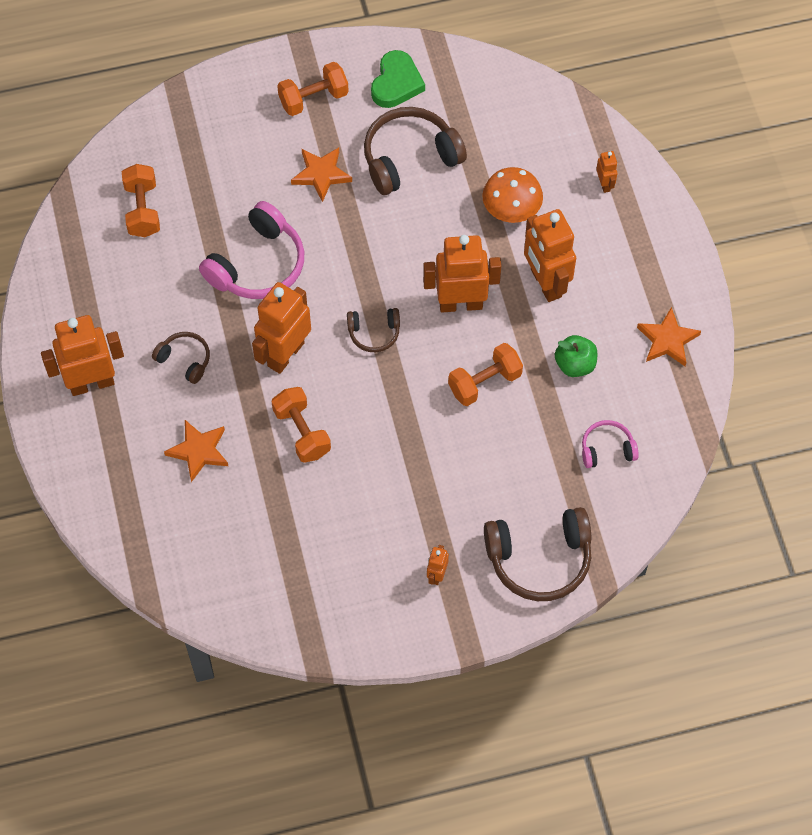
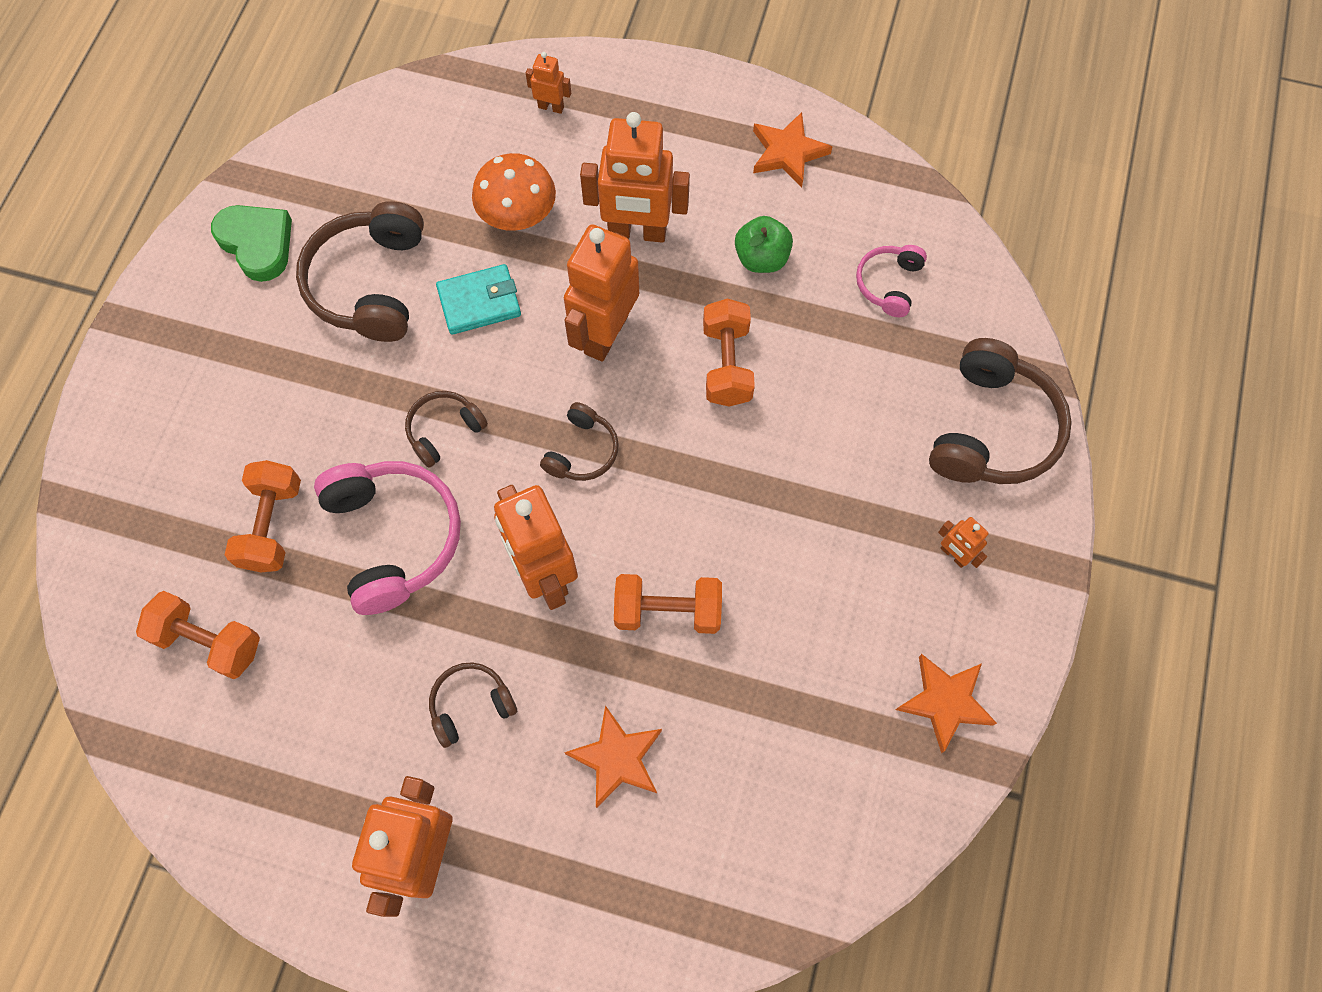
camera: 60 degrees left, 5 degrees up
orange dumbbell [277,62,349,116] -> orange dumbbell moved to [225,460,301,572]
orange star [291,148,352,202] -> orange star moved to [896,654,997,753]
none -> brown headphones [405,391,488,468]
none -> turquoise wallet [436,264,521,335]

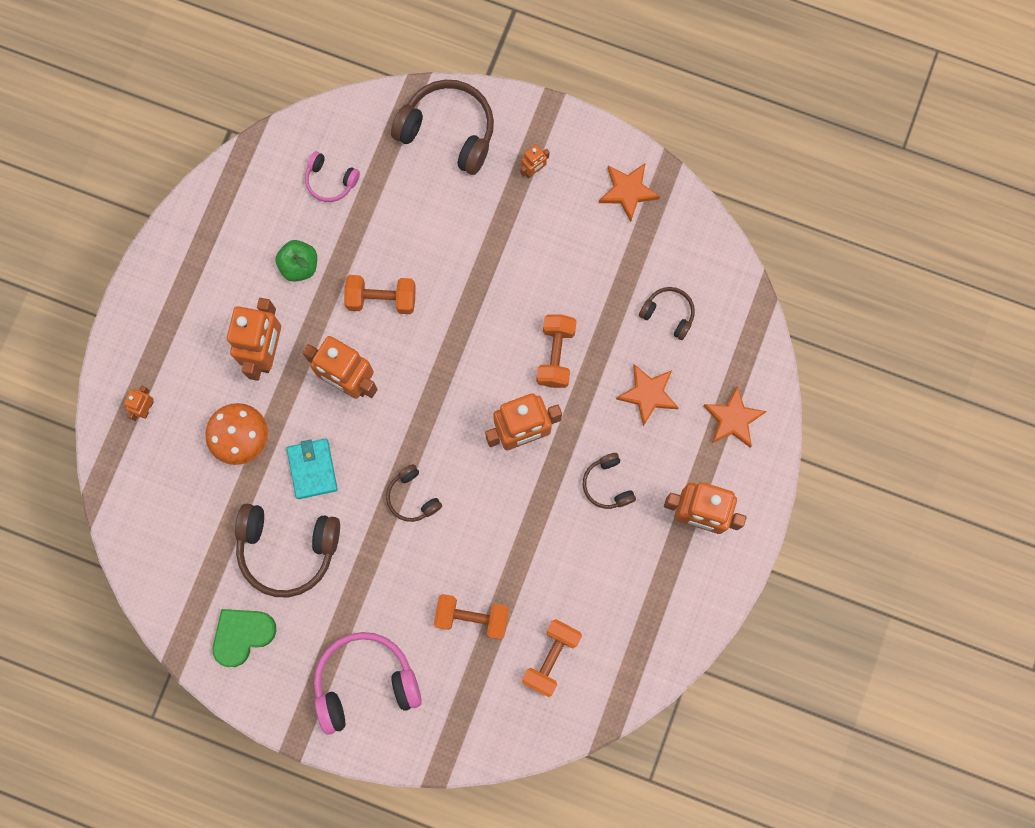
camera: 85 degrees left, 10 degrees up
pink headphones [314,461,461,615] -> pink headphones moved to [314,632,422,735]
brown headphones [540,402,619,481] -> brown headphones moved to [639,287,695,340]
orange star [753,112,833,188] -> orange star moved to [703,386,767,448]

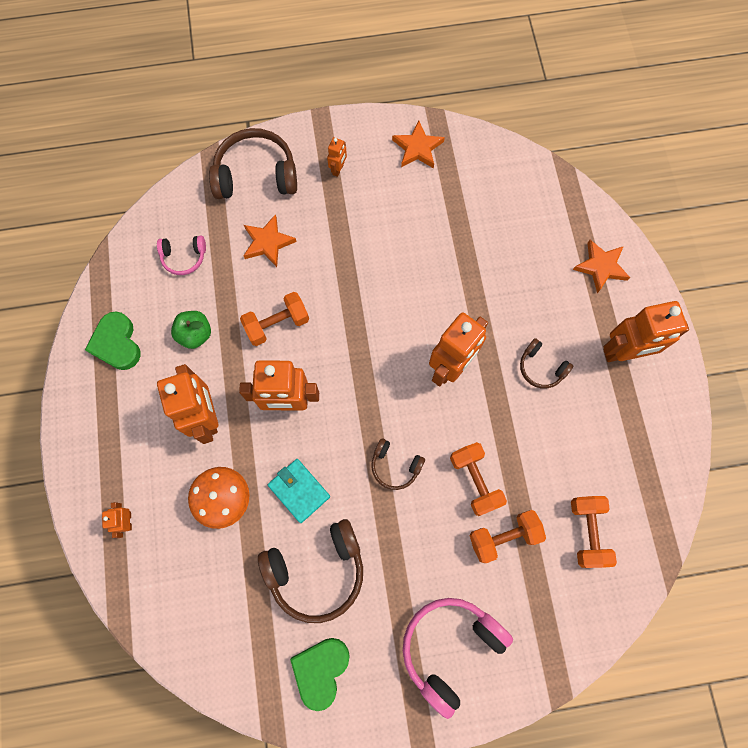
camera: 30 degrees left, 5 degrees down
orange dumbbell [536,314,577,388] -> orange dumbbell moved to [450,442,507,516]
orange star [616,364,679,426] -> orange star moved to [243,214,296,267]
brown headphones [639,287,695,340] -> none
none -> green heart [85,311,141,370]

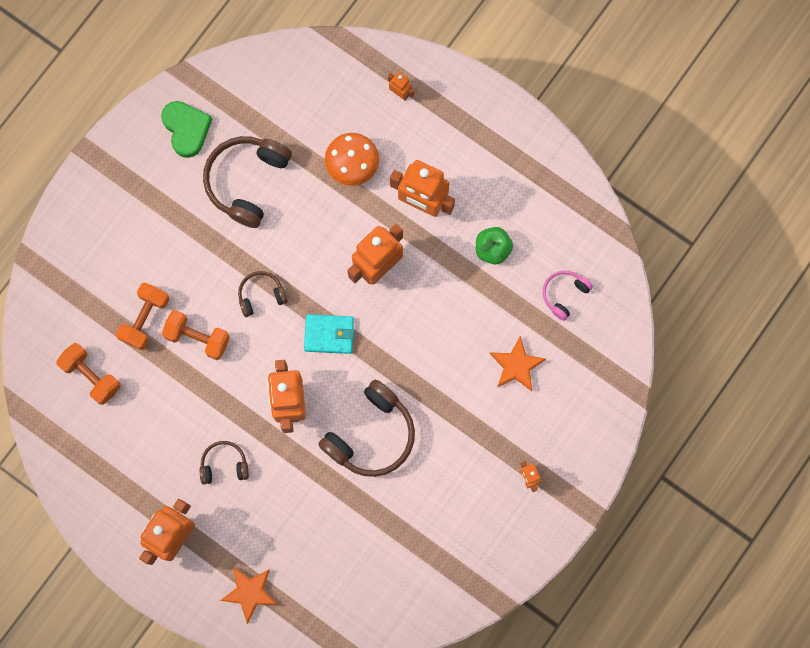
camera: 135 degrees right, 5 degrees up
green heart [85,311,141,370] -> none
brown headphones [209,128,297,199] -> brown headphones moved to [318,379,415,477]
orange dumbbell [240,292,309,346] -> none
turquoise wallet [268,459,330,523] -> turquoise wallet moved to [304,314,354,354]
orange star [392,121,445,168] -> none
pink headphones [403,598,513,719] -> none

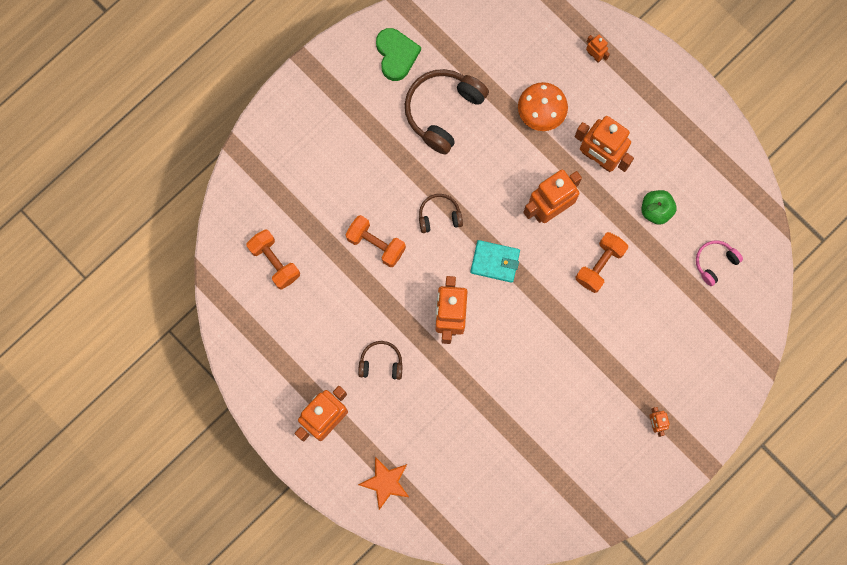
camera: 10 degrees right, 0 degrees up
orange dumbbell [116,282,169,350] -> orange dumbbell moved to [576,232,628,293]
brown headphones [318,379,415,477] -> none
orange star [490,336,546,391] -> none

